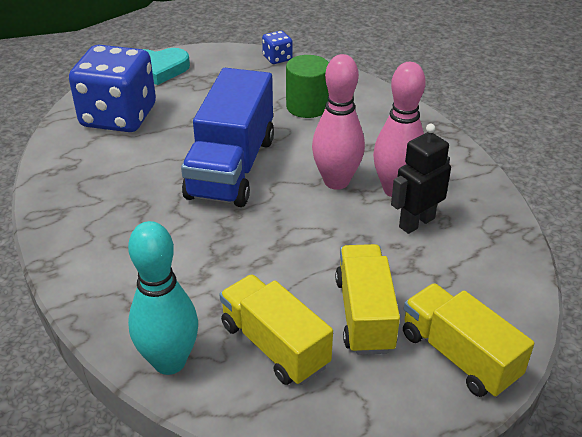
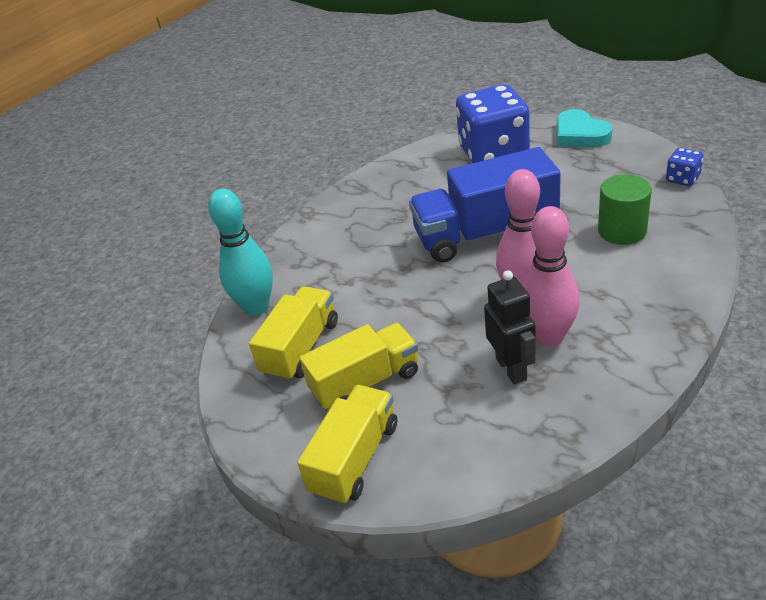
camera: 70 degrees right, 0 degrees up
black robot [391,124,451,234] -> black robot turned 45 degrees clockwise [484,270,536,384]

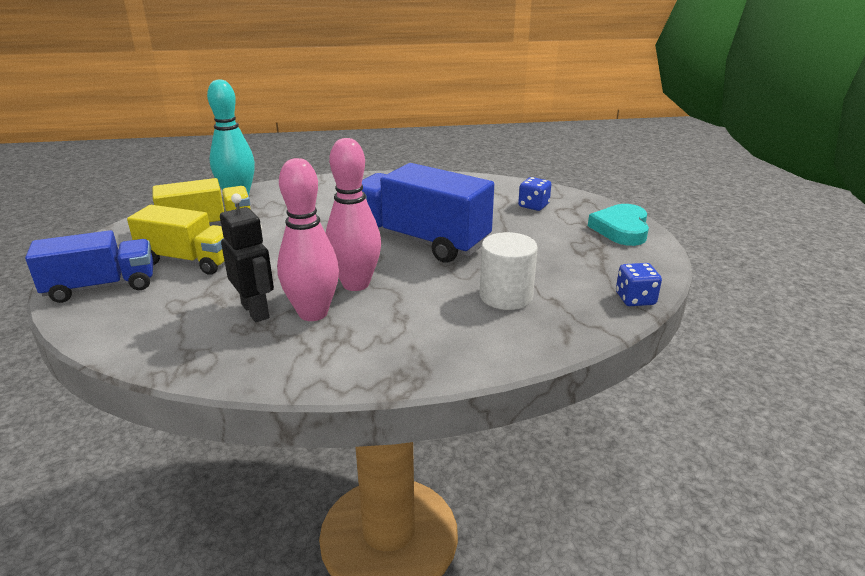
camera: 40 degrees right, 10 degrees down
yellow truck [297,385,397,505] -> blue truck [25,230,153,303]
blue dice [456,84,530,163] -> blue dice [518,177,551,211], size x0.42
black robot [484,270,536,384] -> black robot turned 60 degrees counterclockwise [220,193,274,322]
green cylinder [598,174,652,245] -> white cylinder [480,232,538,310]

